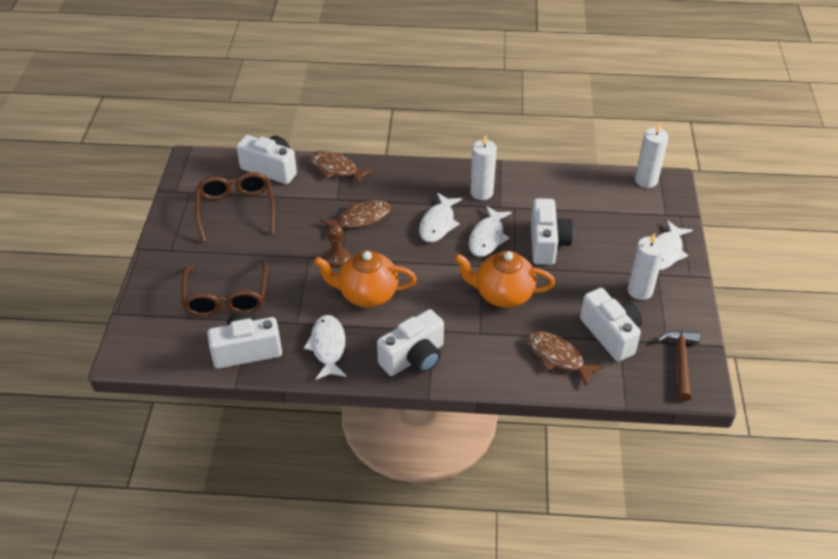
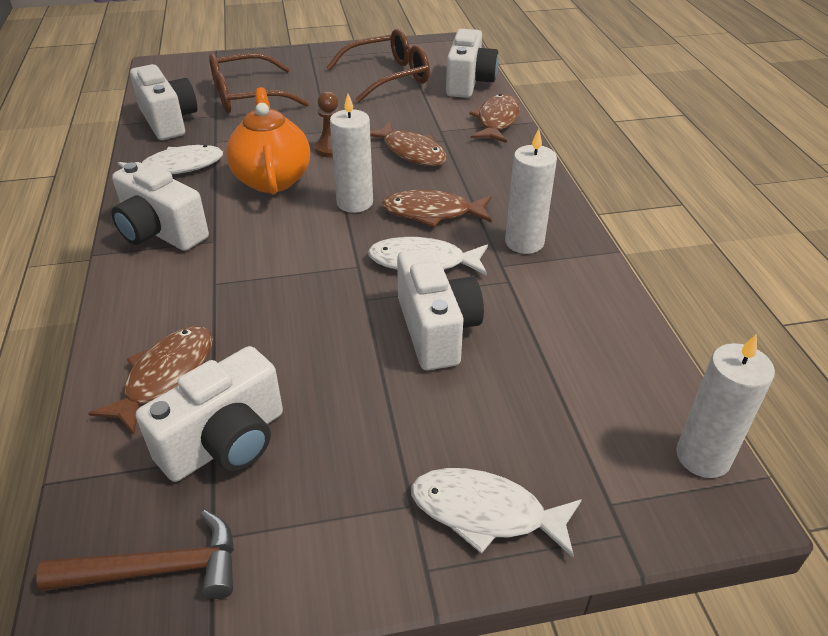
camera: 75 degrees right, 5 degrees down
white fish [419,193,462,242] -> brown fish [381,190,492,227]
orange teapot [454,251,555,308] -> none
white camera [531,198,573,265] -> white camera turned 90 degrees counterclockwise [397,247,484,370]
white candle [628,233,665,300] -> white candle moved to [330,94,373,213]

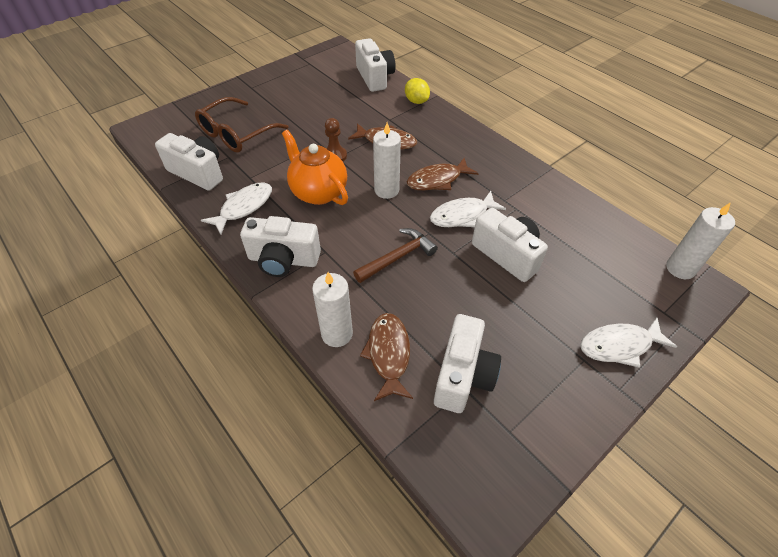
camera: 30 degrees left, 10 degrees up
brown hammer [37,510,234,599] -> brown hammer moved to [353,228,438,283]
brown glasses [327,29,430,103] -> none
brown fish [469,94,520,143] -> yellow lemon [405,78,430,104]
white candle [505,129,557,254] -> white candle moved to [312,272,353,347]

